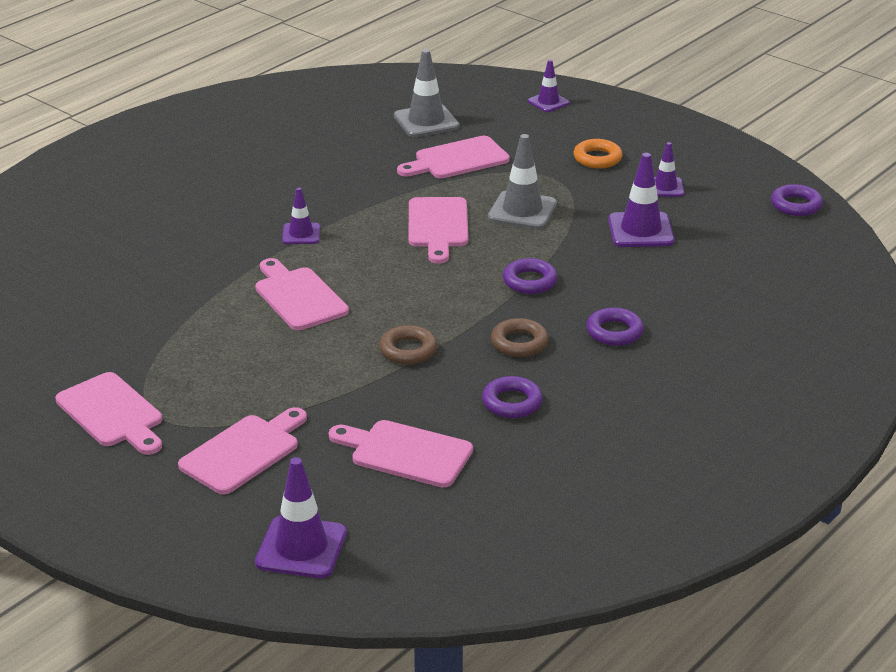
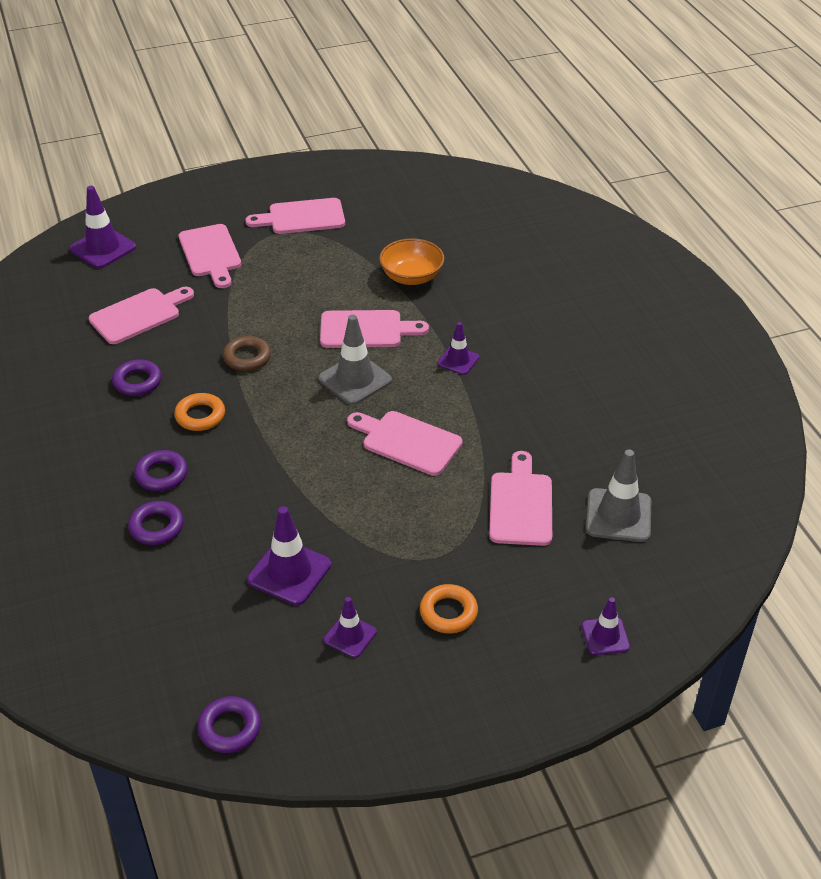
camera: 120 degrees right, 10 degrees up
grey traffic cone [488,134,557,229] -> grey traffic cone moved to [319,315,392,405]
brown ring [491,318,549,357] -> orange ring [174,393,225,431]
purple ring [503,258,558,294] -> purple ring moved to [128,501,184,545]
none -> orange bowl [379,238,444,285]

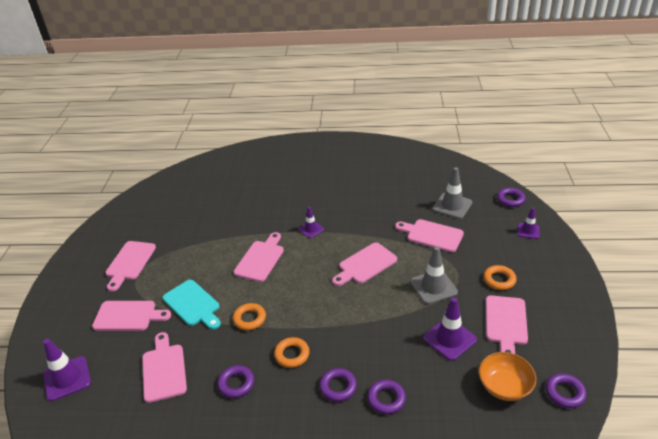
camera: 65 degrees left, 5 degrees down
brown ring [223,336,271,371] -> orange ring [233,303,266,330]
grey traffic cone [319,315,392,405] -> grey traffic cone moved to [410,246,458,304]
purple traffic cone [324,597,377,658] -> pink cutting board [486,295,528,354]
orange bowl [379,238,444,285] -> orange bowl moved to [479,352,537,401]
none -> turquoise cutting board [163,280,221,330]
none -> purple ring [497,188,526,207]

